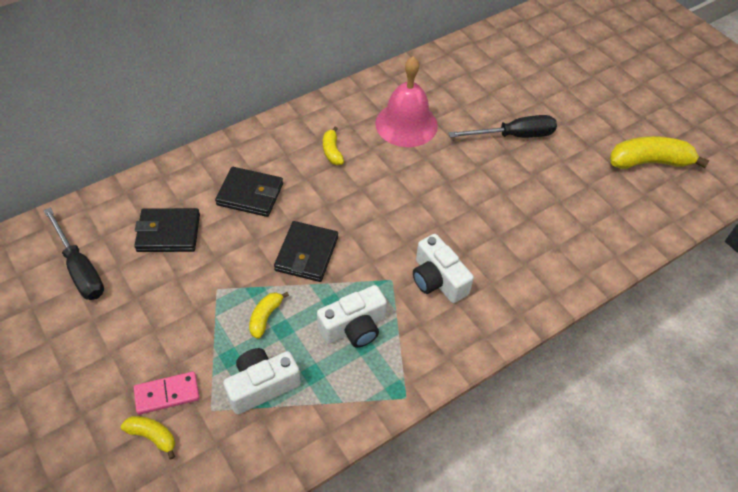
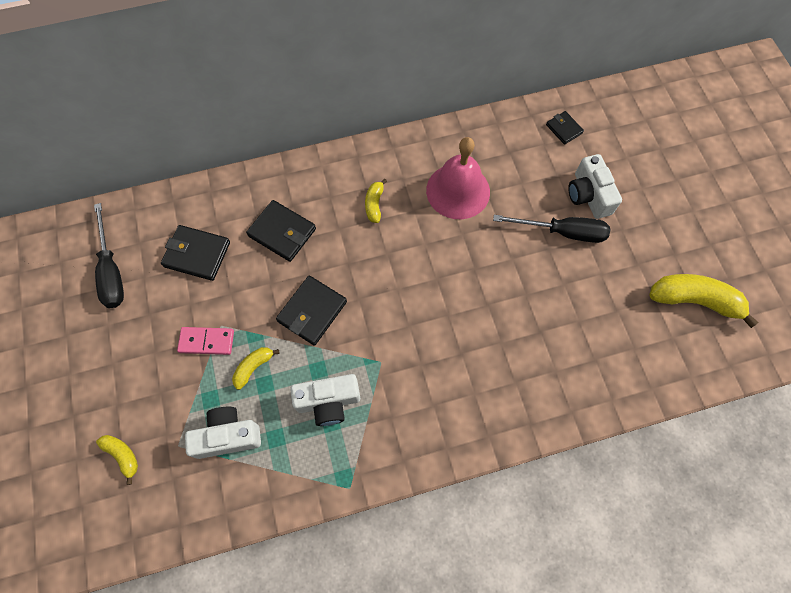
camera: 20 degrees right, 15 degrees up
pink domino [134,372,200,415] -> pink domino moved to [177,327,234,355]
white camera [413,234,474,303] -> white camera moved to [568,154,622,219]
none -> black wallet [546,111,584,145]

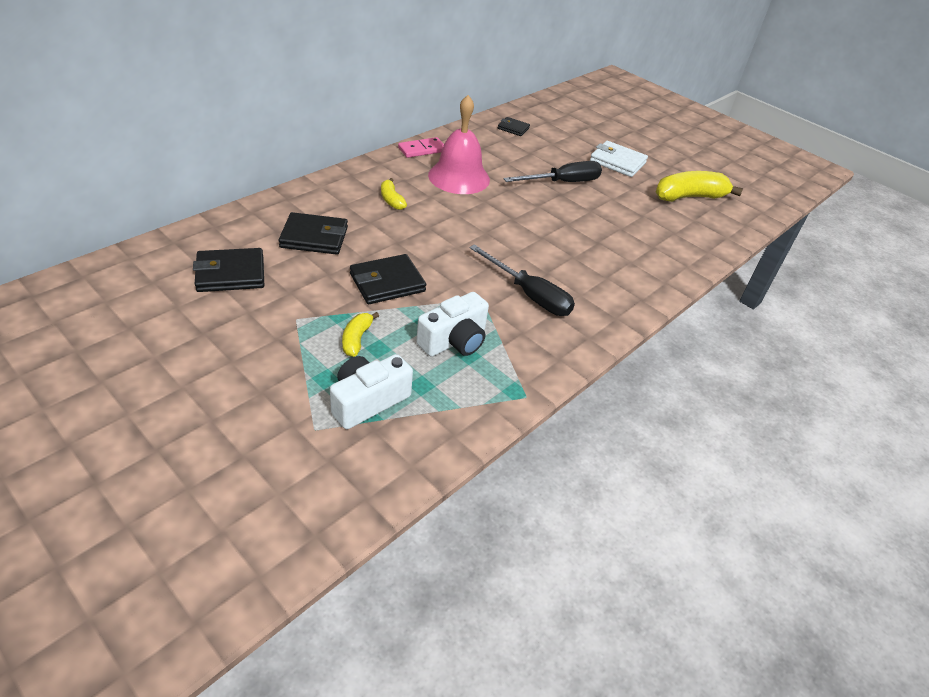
camera: 35 degrees left, 25 degrees down
black screwdriver [94,203,124,308] -> black screwdriver moved to [469,244,575,316]
yellow banana [96,435,138,485] -> none
pink domino [177,327,234,355] -> pink domino moved to [398,137,444,158]
black wallet [276,275,347,346] -> black wallet turned 60 degrees clockwise [350,254,426,304]
white camera [568,154,622,219] -> none
none -> white wallet [590,141,648,177]

